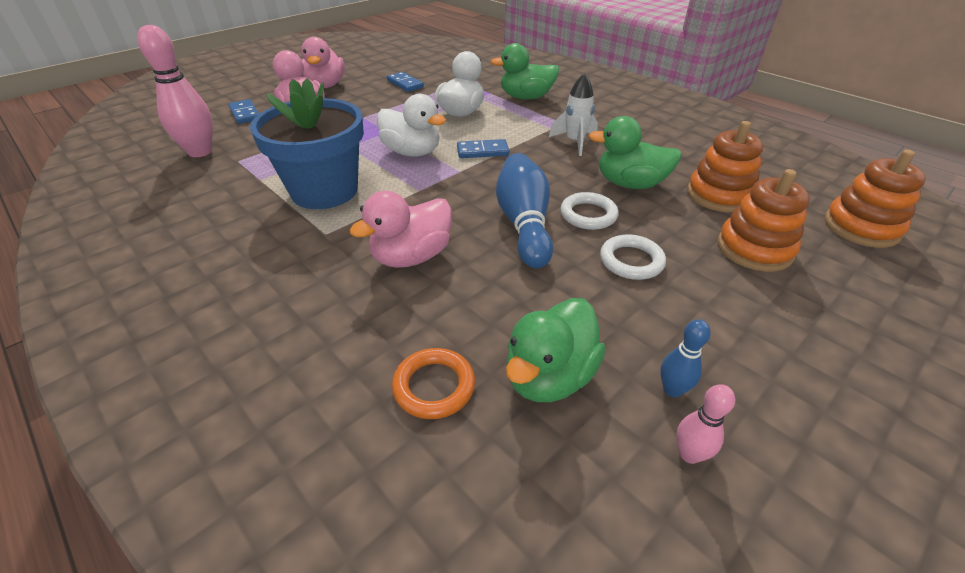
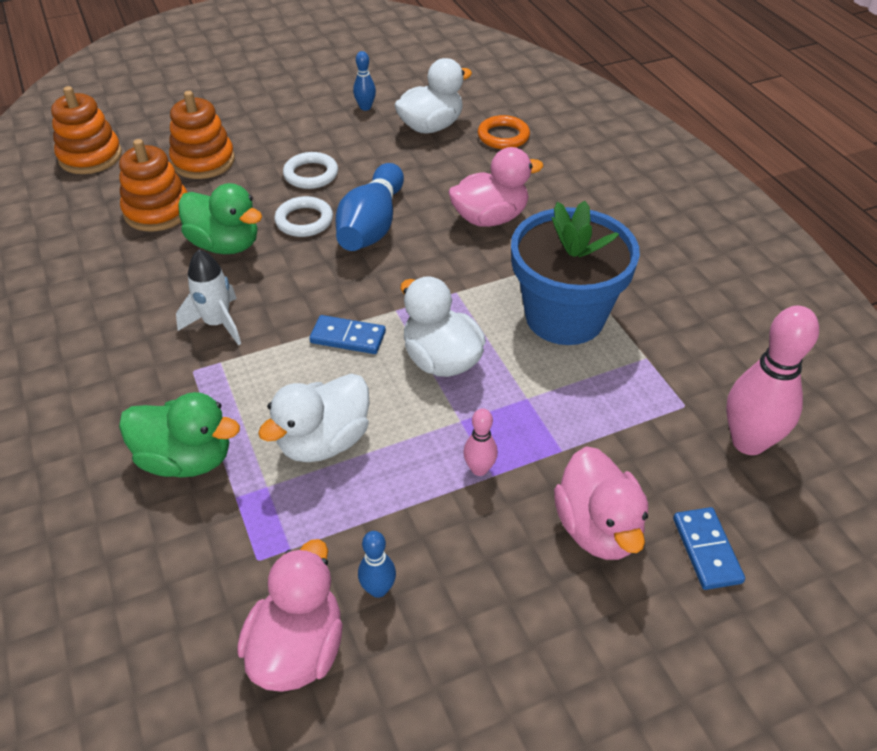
camera: 160 degrees left, 5 degrees up
pink duck [302,37,345,88] -> pink duck moved to [237,539,343,692]
blue domino [387,72,424,92] -> blue bowling pin [358,531,396,598]
green duck [506,298,606,402] -> white duck [395,58,472,133]
pink bowling pin [676,384,735,464] -> pink bowling pin moved to [463,408,498,476]

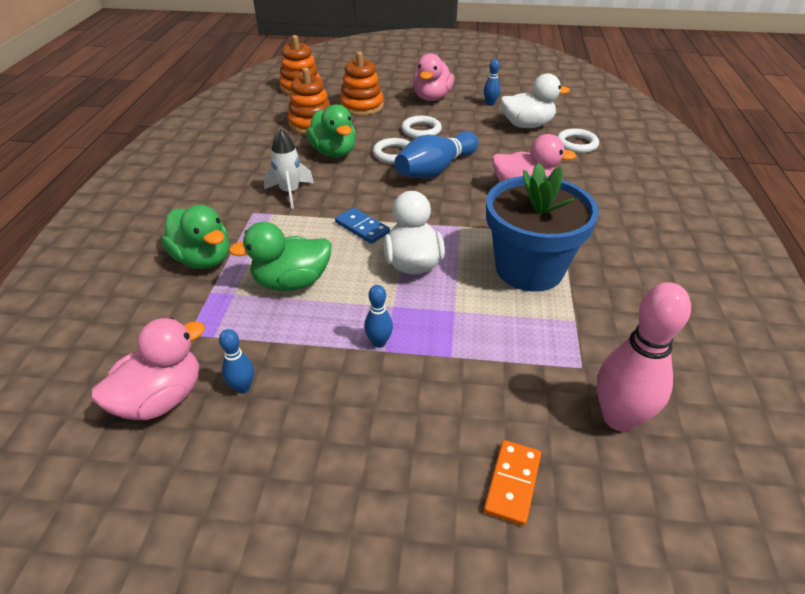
camera: 30 degrees right, 5 degrees down
white duck [258,374,370,462] -> green duck [229,222,332,291]
pink bowling pin [463,408,498,476] -> blue bowling pin [364,285,393,348]
orange ring [478,115,530,149] -> white ring [557,129,599,153]
pink duck [554,446,648,560] -> pink duck moved to [413,53,454,101]
blue domino [673,507,745,590] -> orange domino [484,440,541,526]

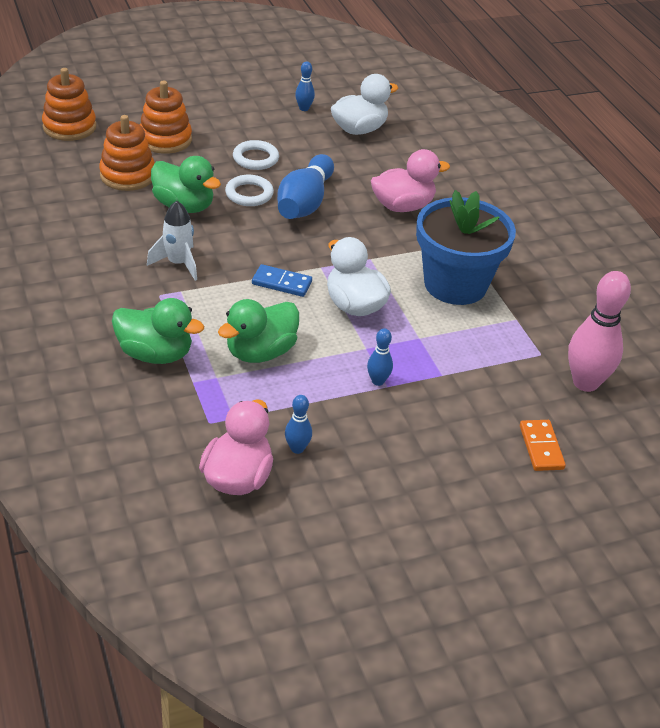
camera: 30 degrees left, 0 degrees up
pink duck [413,53,454,101] -> none
white ring [557,129,599,153] -> none

